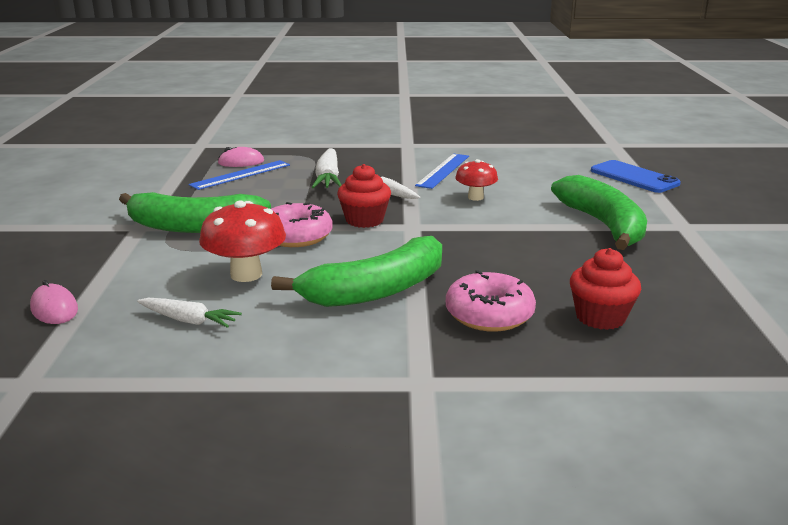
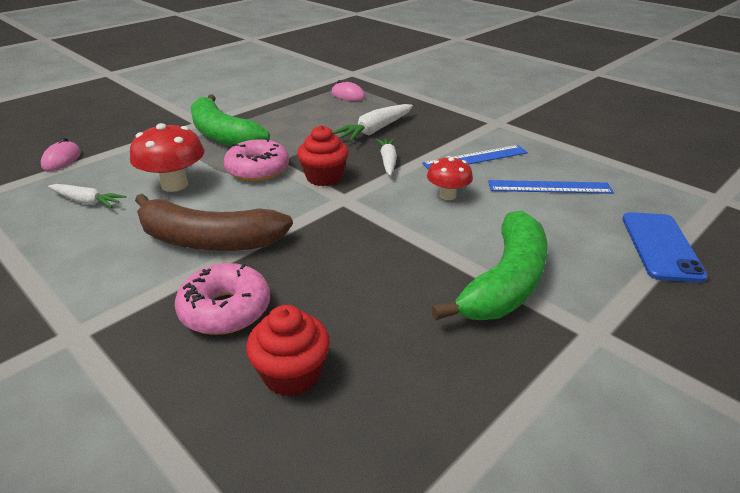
camera: 45 degrees right, 10 degrees up
white carrot [137,298,242,328] -> white carrot turned 45 degrees counterclockwise [48,184,126,208]
blue ruler [189,160,290,190] -> blue ruler moved to [488,180,614,194]
green banana [271,236,442,307] -> brown banana [135,194,293,251]

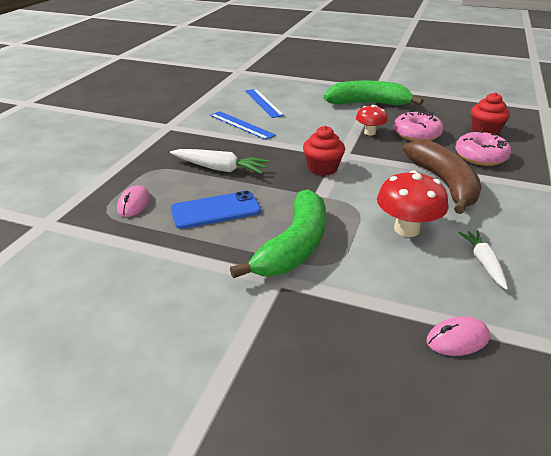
camera: 115 degrees left, 0 degrees up
pink donut [224,138,289,181] -> pink donut moved to [394,111,444,141]
white carrot [376,138,397,176] -> none
red mushroom [427,156,473,200] -> red mushroom moved to [356,105,388,135]
blue phone [622,212,708,283] -> blue phone moved to [171,191,261,229]

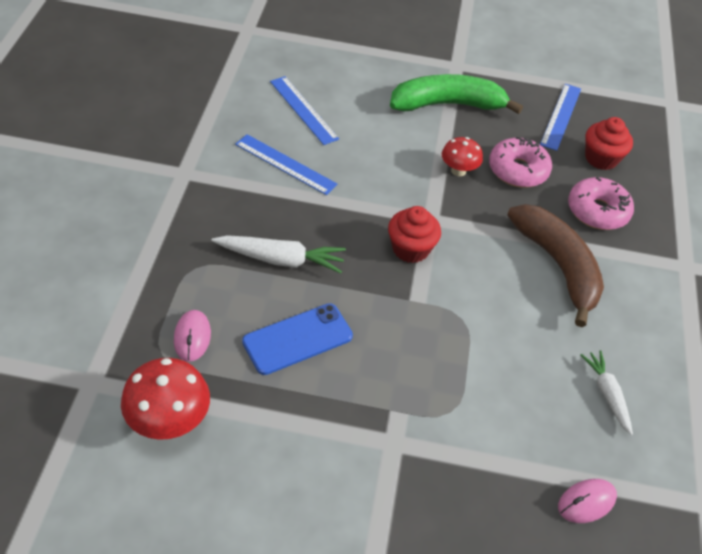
camera: 15 degrees left, 15 degrees up
green banana [230,189,326,278] -> none
red mushroom [377,170,448,237] -> red mushroom moved to [121,358,210,440]
none -> blue ruler [540,84,581,151]

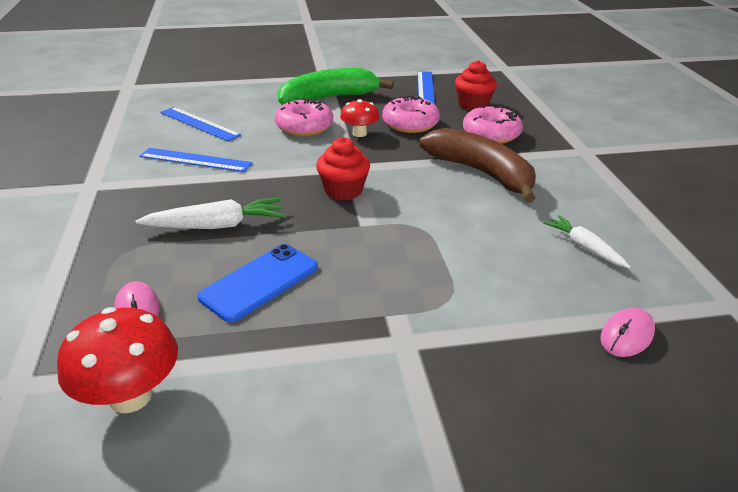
camera: 15 degrees left, 15 degrees down
none -> pink donut [275,98,333,136]

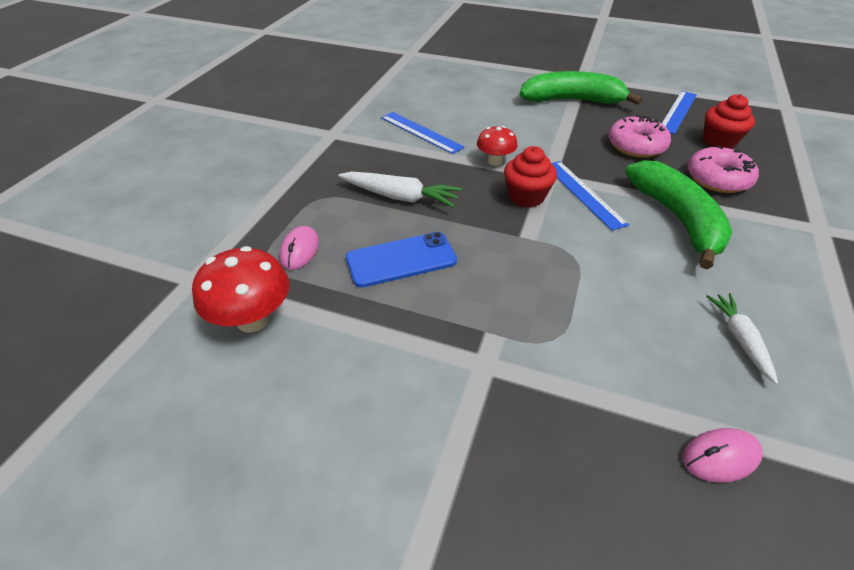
camera: 30 degrees right, 10 degrees up
blue ruler [160,107,241,141] -> blue ruler moved to [551,161,629,231]
pink donut [275,98,333,136] -> none
red mushroom [340,99,379,137] -> red mushroom moved to [477,126,518,166]
brown banana [419,128,536,202] -> green banana [625,160,732,269]

